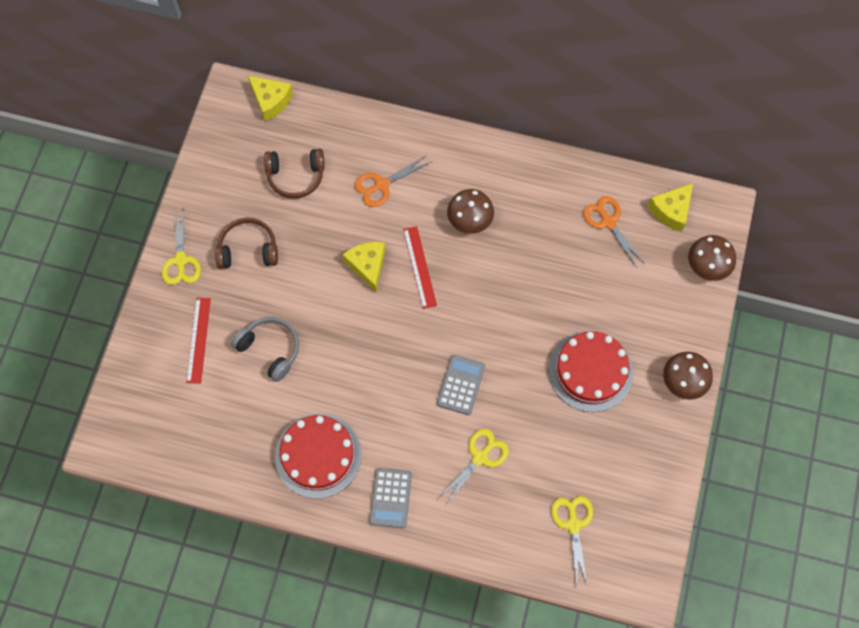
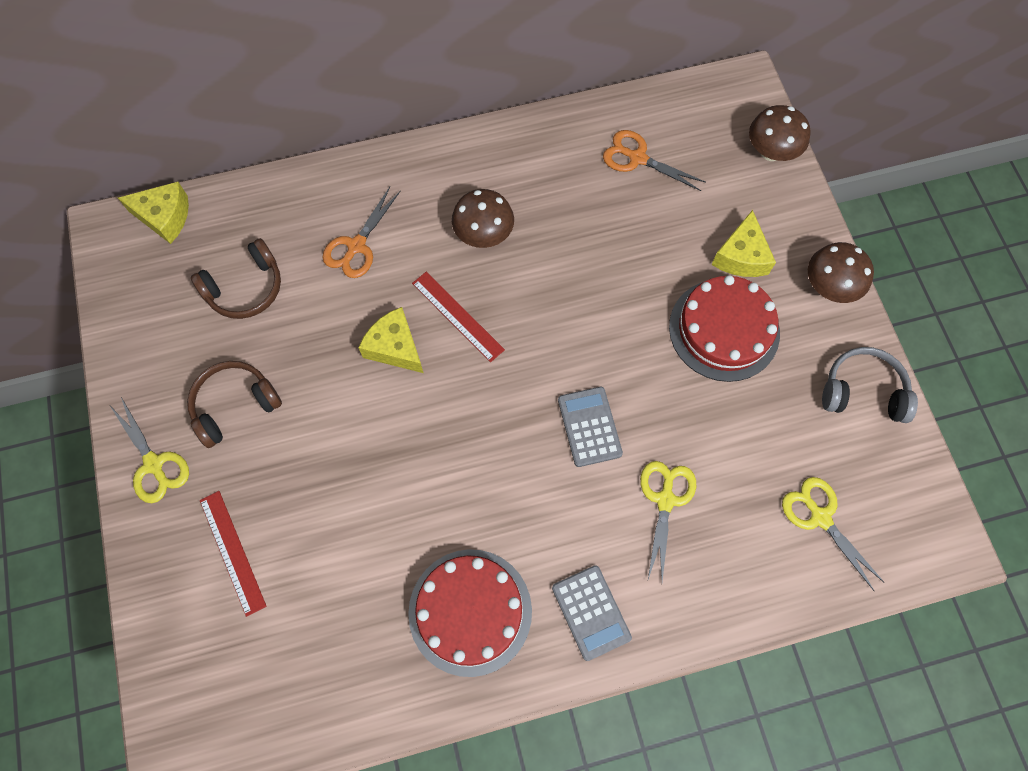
camera: 30 degrees left, 0 degrees up
grey headphones [231,317,299,382] -> grey headphones moved to [822,347,918,423]
yellow cheese [648,183,693,232] -> yellow cheese moved to [711,210,776,277]

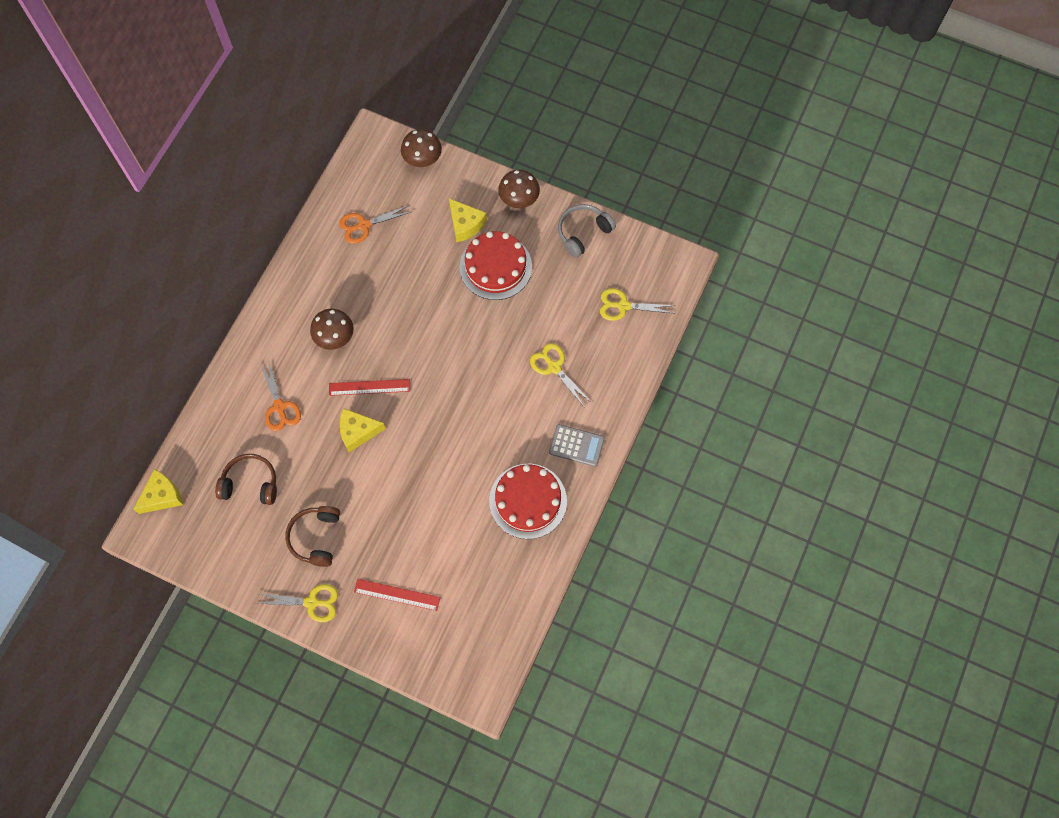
camera: 50 degrees left, 0 degrees up
brown headphones [191,238,281,319] -> brown headphones turned 90 degrees counterclockwise [215,454,277,505]
grey calculator [558,387,623,467] -> none

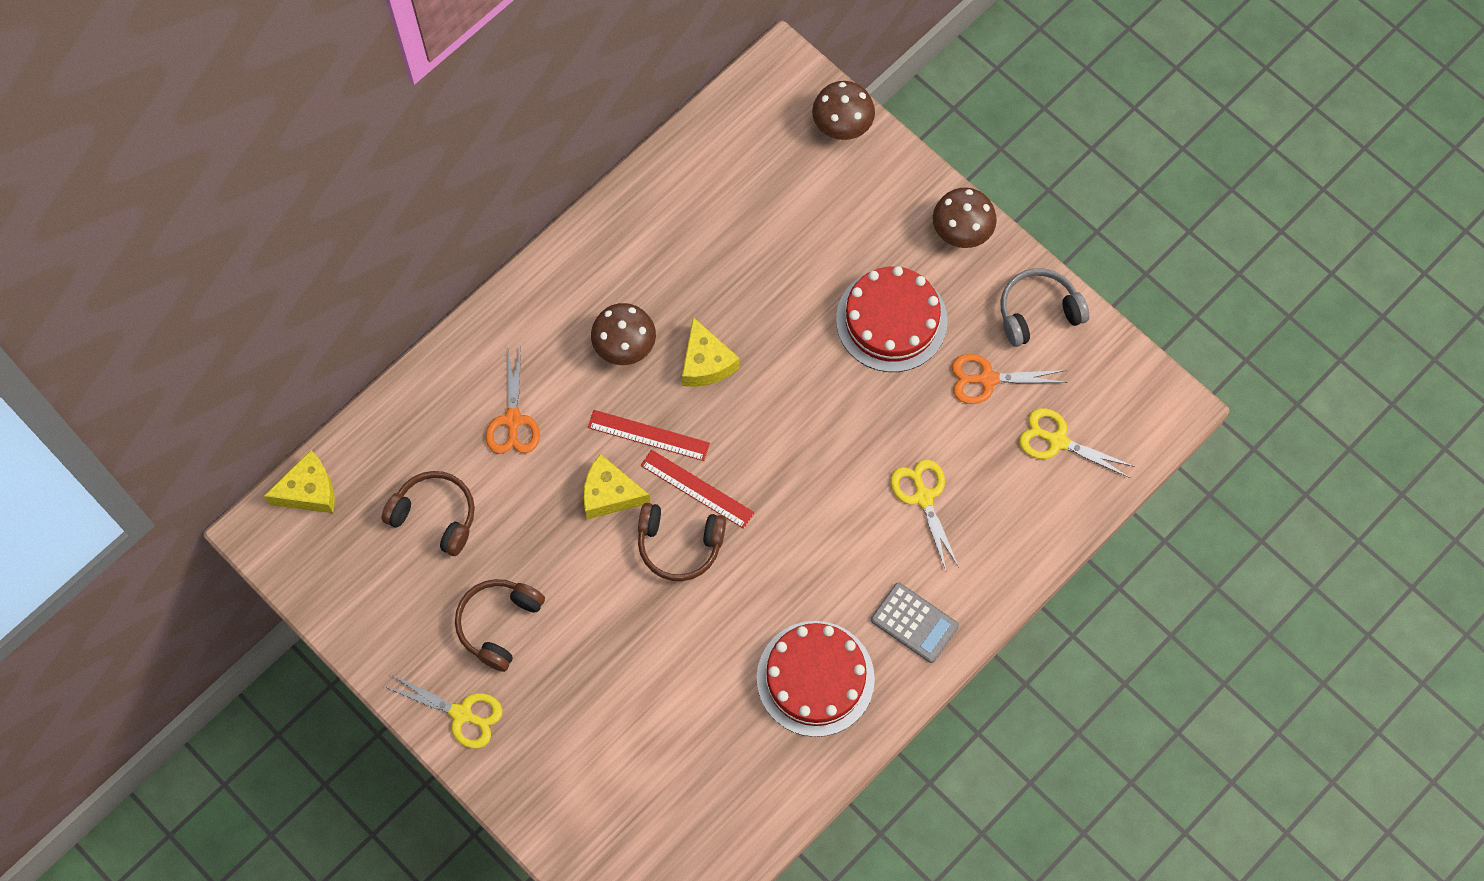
camera: 20 degrees right, 0 degrees up
orange scissors [339,205,413,244] -> orange scissors moved to [952,354,1068,404]
red ruler [354,579,440,611] -> red ruler moved to [641,450,755,529]
yellow cheese [449,198,487,242] -> yellow cheese moved to [682,317,740,387]
none -> brown headphones [638,503,726,581]

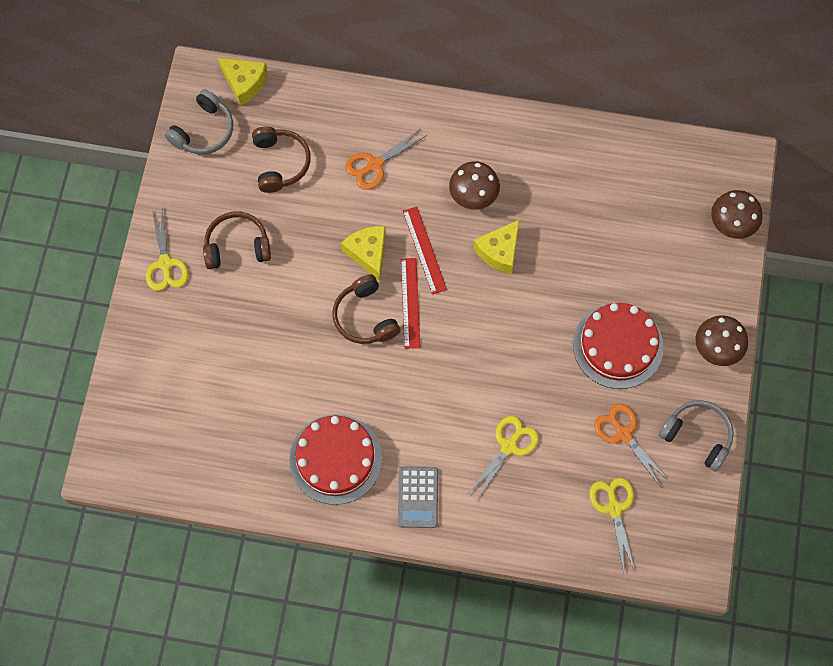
camera: 55 degrees right, 0 degrees up
none -> grey headphones [165,89,233,154]

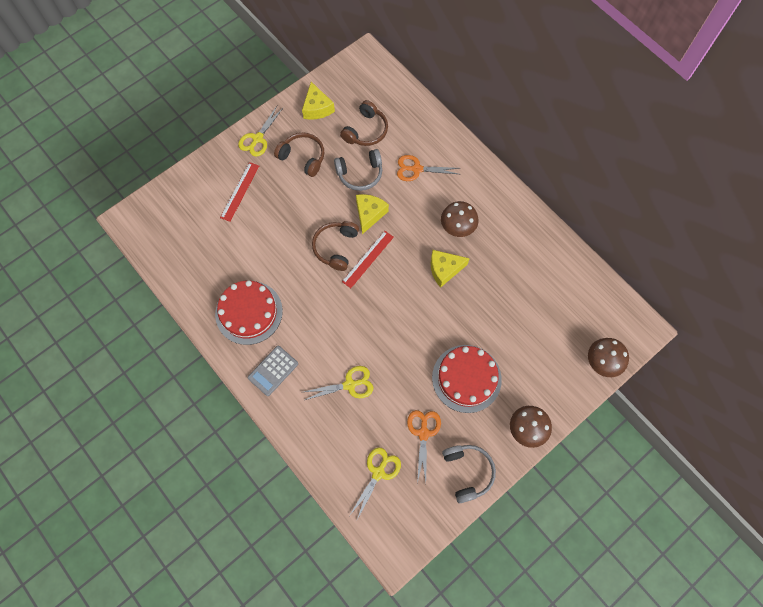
camera: 40 degrees right, 0 degrees up
grey headphones [165,89,233,154] -> grey headphones moved to [334,149,382,191]
yellow cheese [218,58,268,106] -> yellow cheese moved to [302,82,335,120]
red ruler [403,207,447,294] -> red ruler moved to [220,162,259,222]

